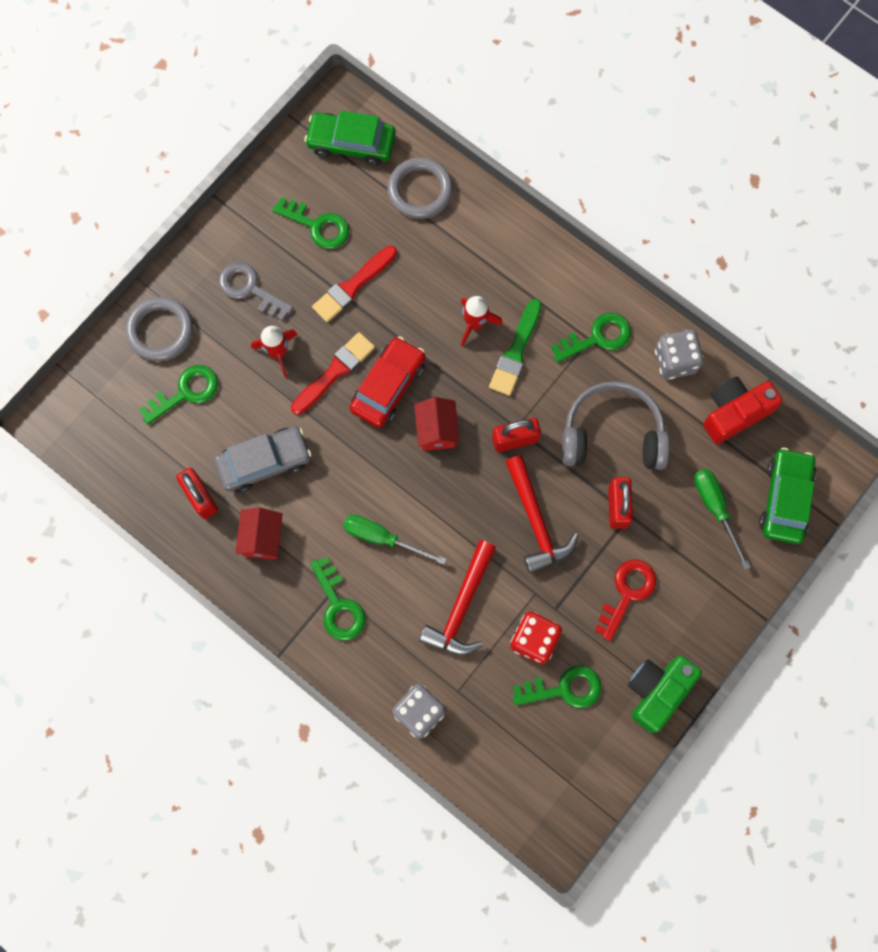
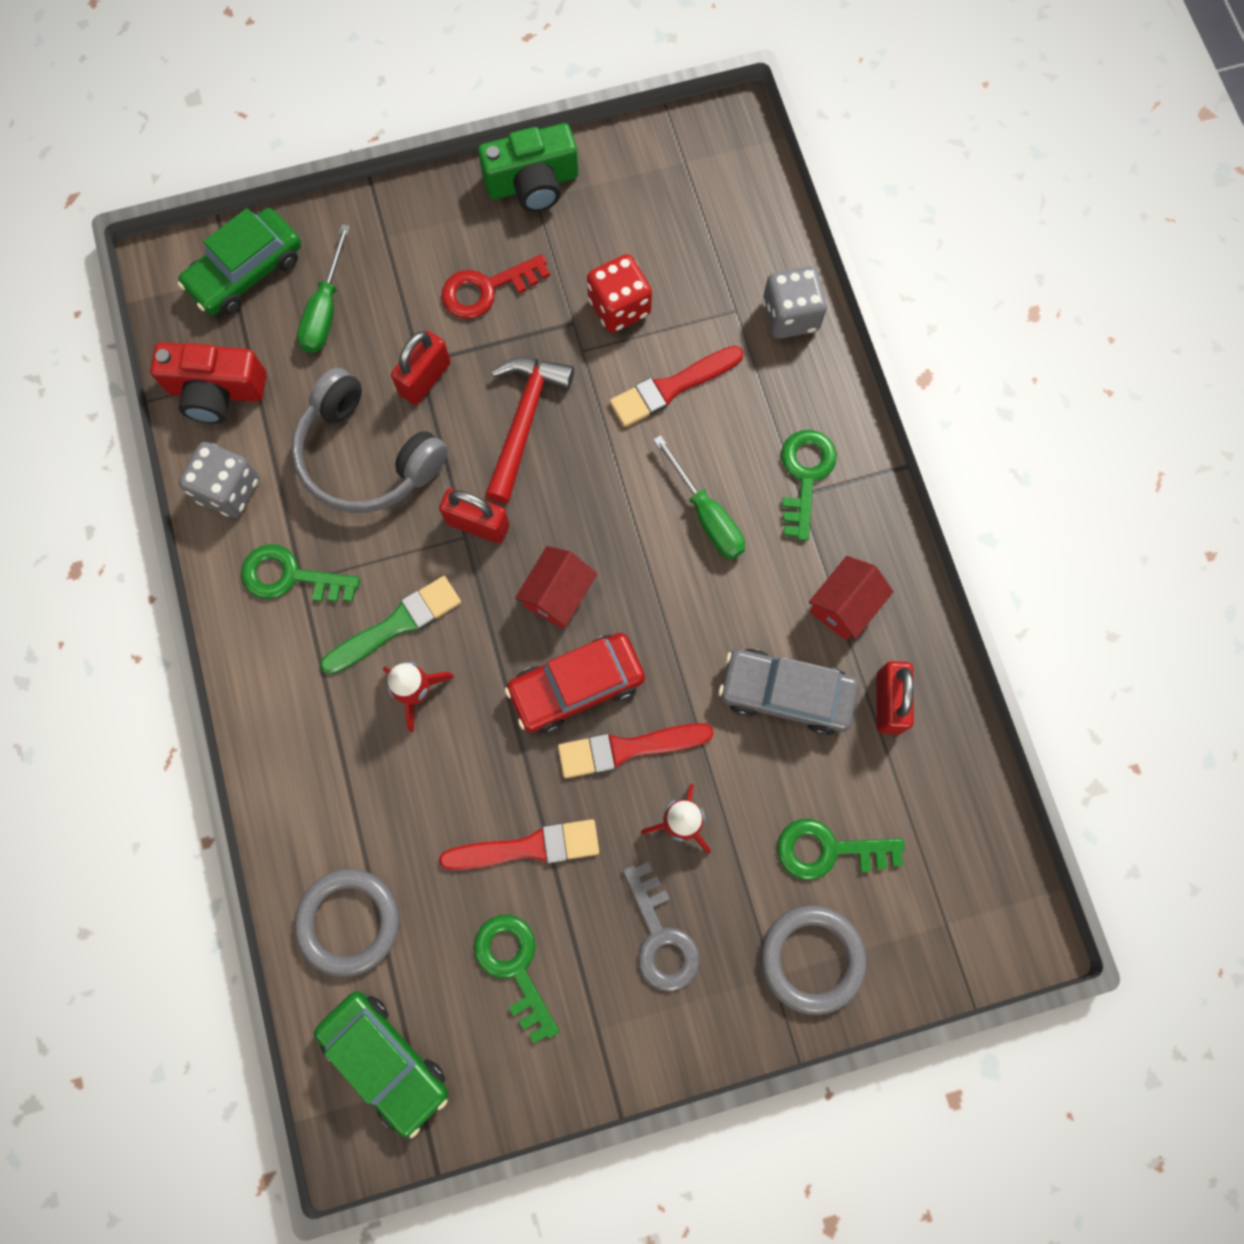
camera: 145 degrees left, 0 degrees up
red hammer [419,540,496,655] -> red brush [610,346,744,427]
green key [513,665,601,708] -> none

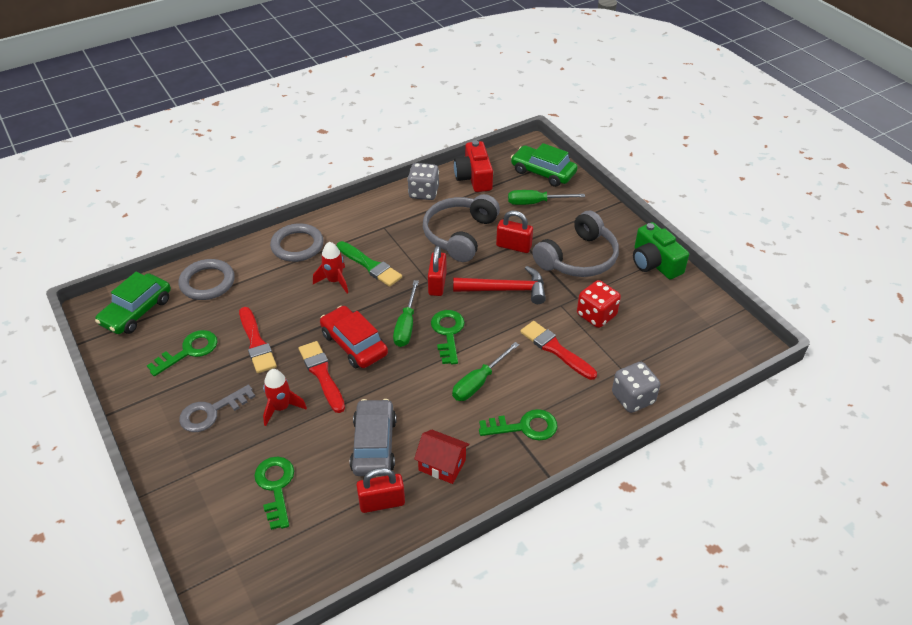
camera: 75 degrees right, 30 degrees down
green key [241,544,360,602] -> green key moved to [431,310,465,364]
red key [441,254,550,319] -> grey headphones [532,211,619,277]
red house [515,546,597,629] -> green screwdriver [393,280,419,347]
grey ring [761,905,866,1015] -> grey ring moved to [270,223,324,262]

